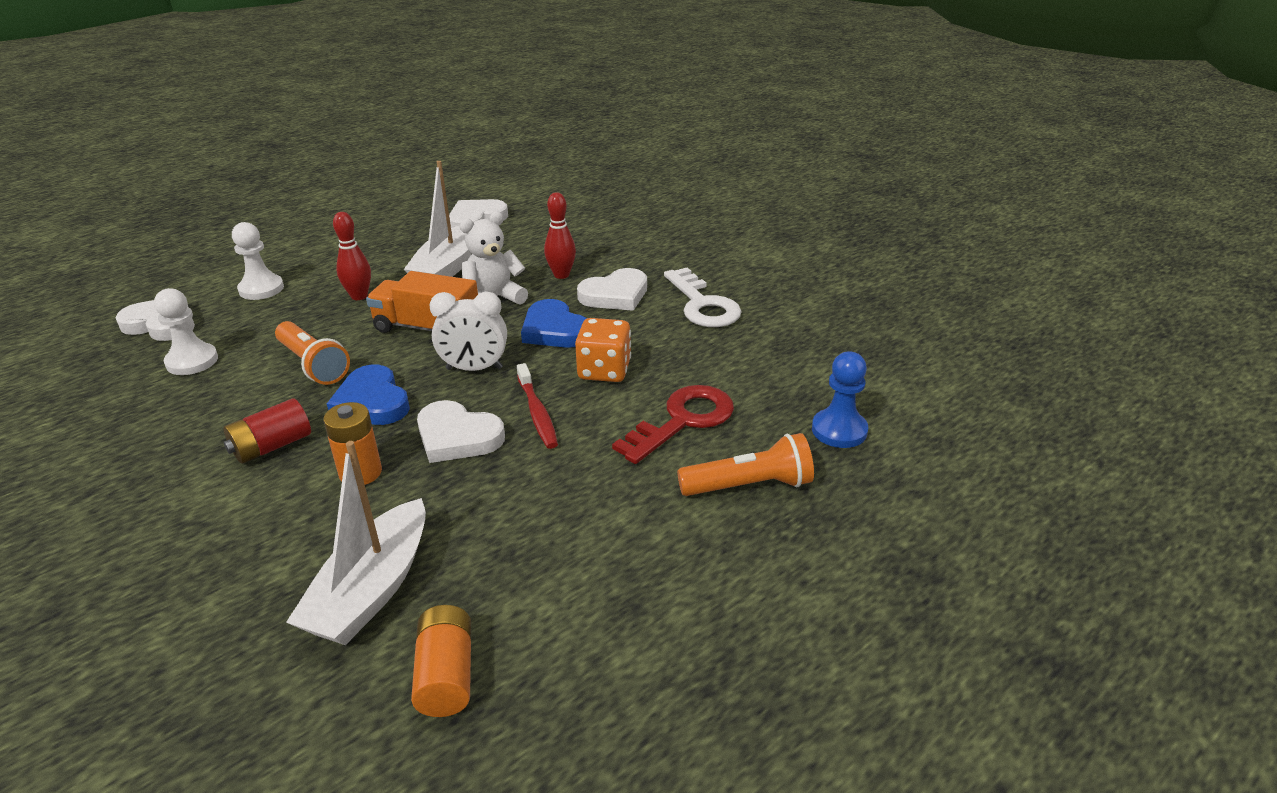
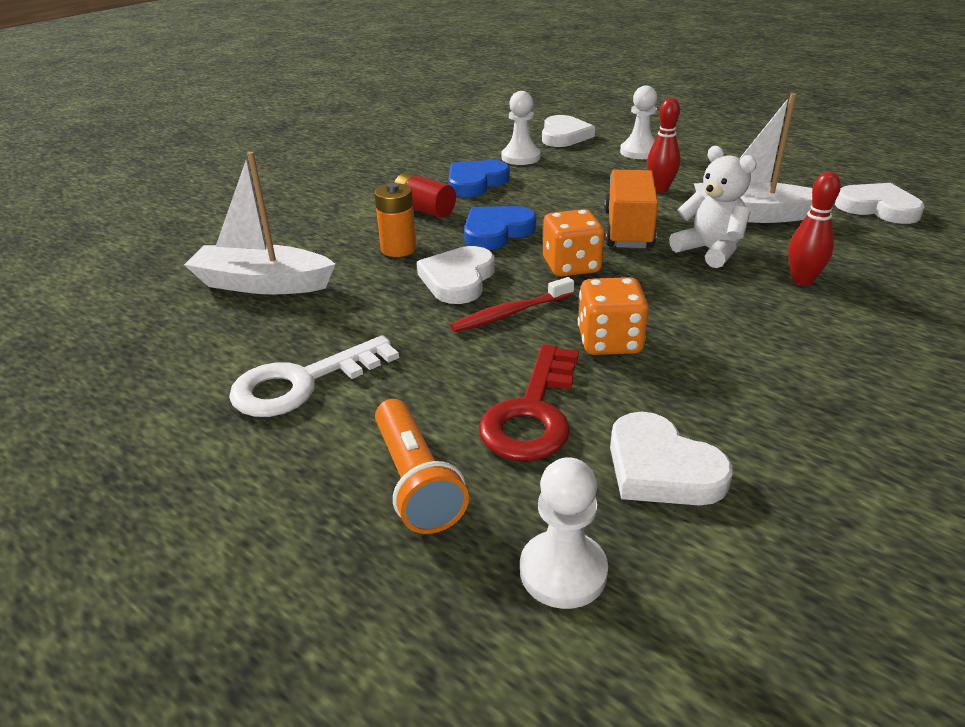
camera: 80 degrees right, 0 degrees up
orange flashlight [275,321,350,385] -> none
orange battery [411,605,471,717] -> none
white clock [430,292,507,371] -> orange dice [543,209,605,277]
blue heart [521,299,587,348] -> blue heart moved to [449,160,510,197]
white heart [577,268,647,311] -> white heart moved to [610,412,733,505]
red key [612,385,734,464] -> red key turned 75 degrees clockwise [479,344,579,461]
white key [664,267,742,327] -> white key moved to [229,335,399,417]
blue pawn [812,351,868,448] -> white pawn [520,457,608,609]

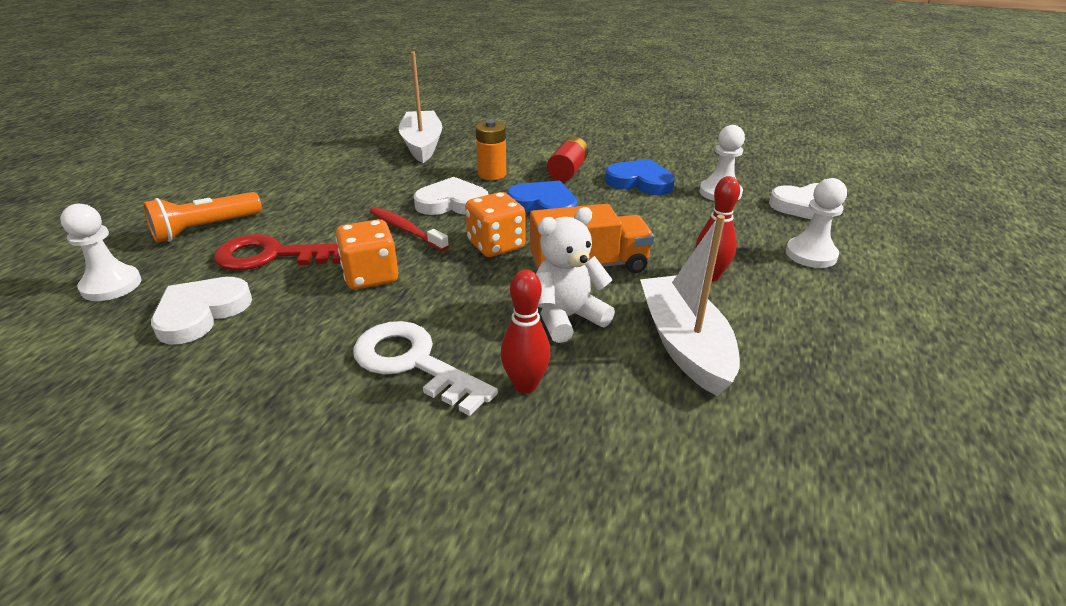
camera: 70 degrees right, 0 degrees up
white key [229,335,399,417] -> white key moved to [353,321,498,416]
white teddy bear [669,146,757,268] -> white teddy bear turned 150 degrees counterclockwise [536,207,615,343]
white heart [835,183,924,224] -> none

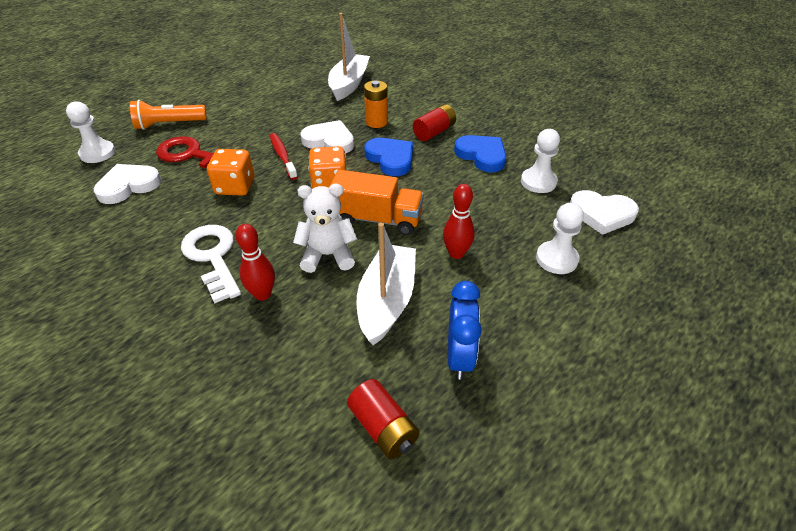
camera: 25 degrees right, 10 degrees up
none -> red battery [347,379,420,459]
none -> blue clock [448,281,482,380]

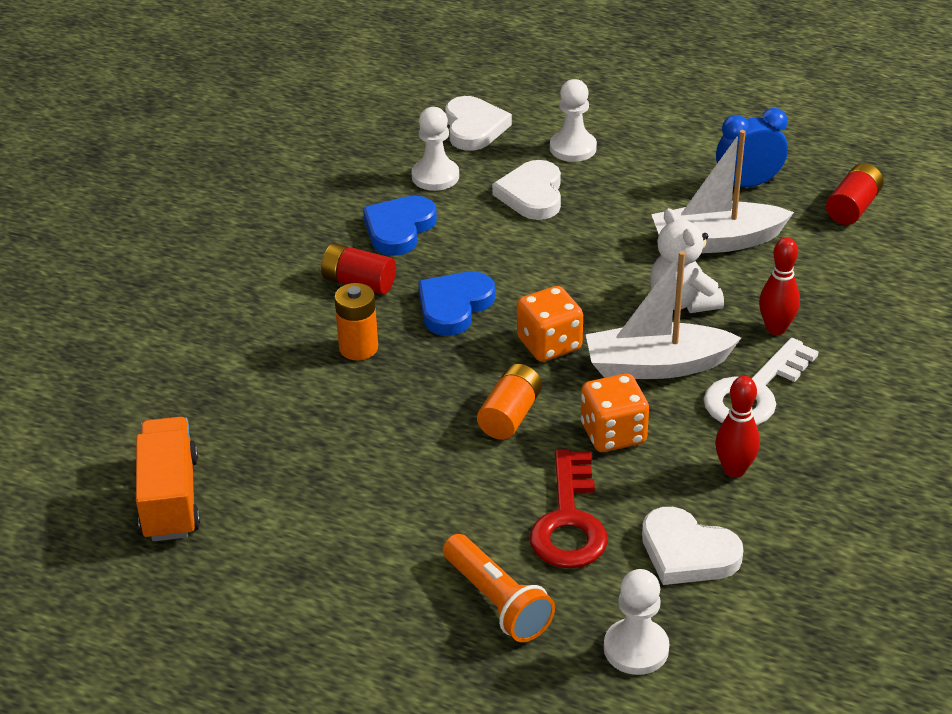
camera: 110 degrees left, 5 degrees down
red toothbrush [270,133,298,180] -> orange battery [477,364,542,440]
white heart [300,120,354,154] -> white heart moved to [492,160,561,220]
white boat [328,13,370,101] -> white boat moved to [586,251,741,379]
orange truck [329,170,424,235] -> orange truck moved to [136,417,200,541]
red bowling pin [443,184,475,259] -> red bowling pin moved to [715,376,760,478]

